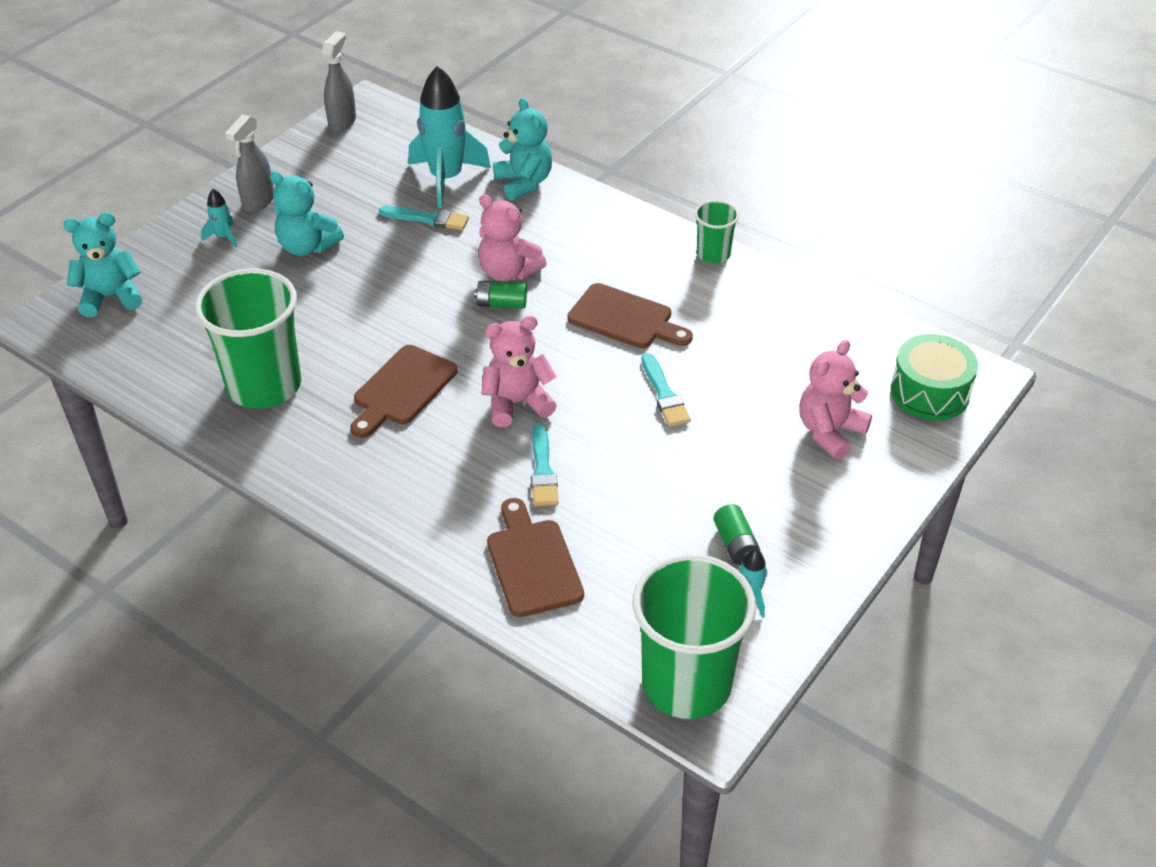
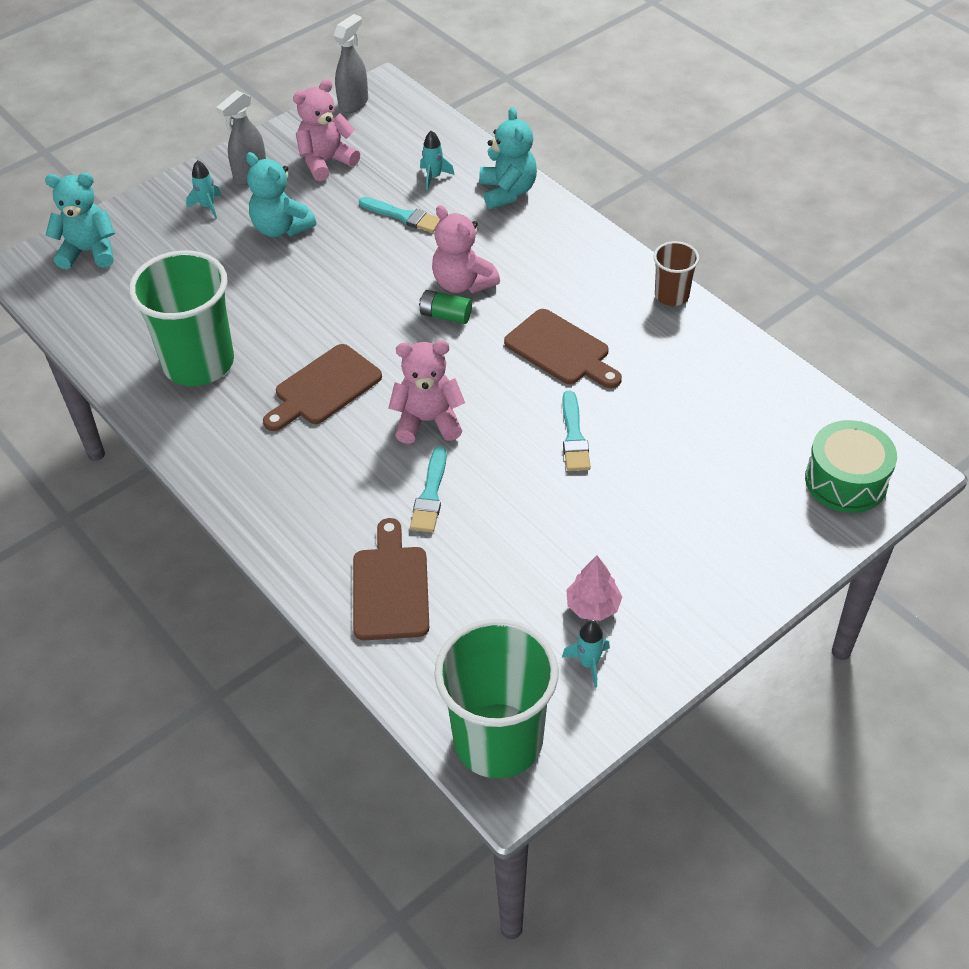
camera: 15 degrees right, 5 degrees up
turquoise rocket [408,66,491,208] -> turquoise rocket [420,130,455,190], size x0.44
green cup [695,200,739,263] -> brown cup [653,241,699,306]
green battery [713,504,760,565] -> pink tree [566,555,622,621]
pink teddy bear [799,339,872,460] -> pink teddy bear moved to [293,79,360,181]

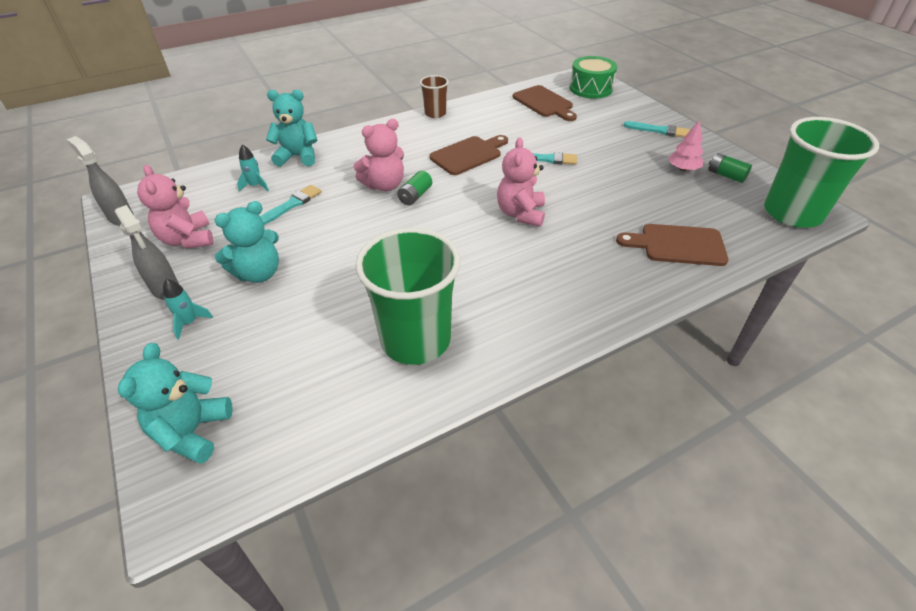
camera: 80 degrees left, 5 degrees down
brown cutting board [263,344,382,431] -> brown cutting board moved to [513,85,577,121]
turquoise brush [410,446,447,532] -> turquoise brush moved to [623,121,690,138]
turquoise rocket [562,621,610,688] -> green battery [708,153,752,183]

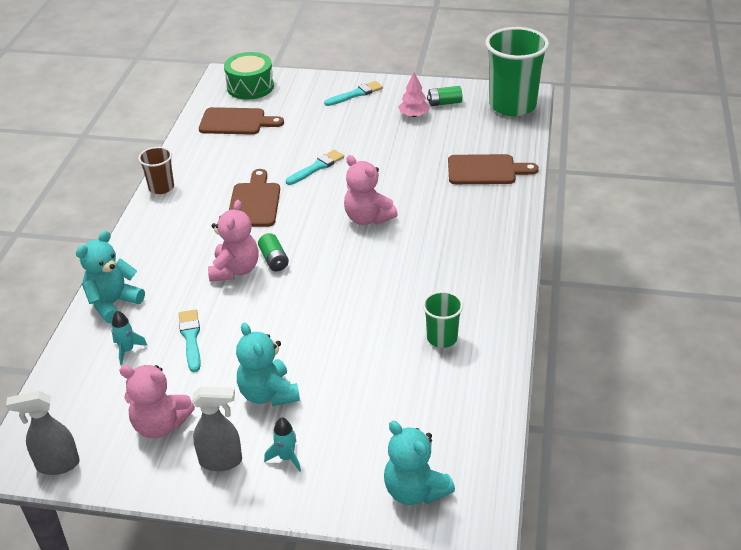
camera: 50 degrees left, 5 degrees down
turquoise teddy bear [214,201,279,283] -> turquoise teddy bear turned 150 degrees clockwise [236,323,300,406]
green cup [355,228,460,365] -> green cup [423,291,463,348], size x0.50
brown cutting board [616,224,728,266] -> brown cutting board turned 135 degrees counterclockwise [448,154,539,184]

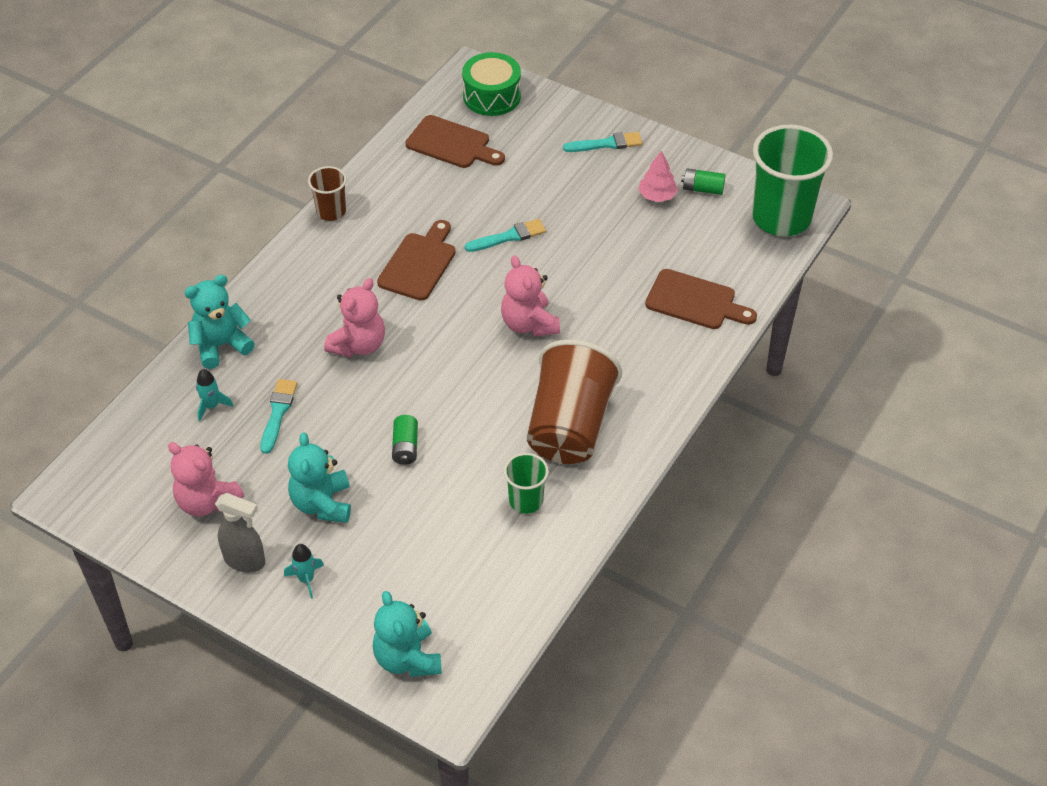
camera: 20 degrees right, 10 degrees up
grey spray bottle [6,391,80,475] -> none
green battery [258,233,289,271] -> green battery moved to [392,415,418,465]
none -> brown cup [527,339,622,464]

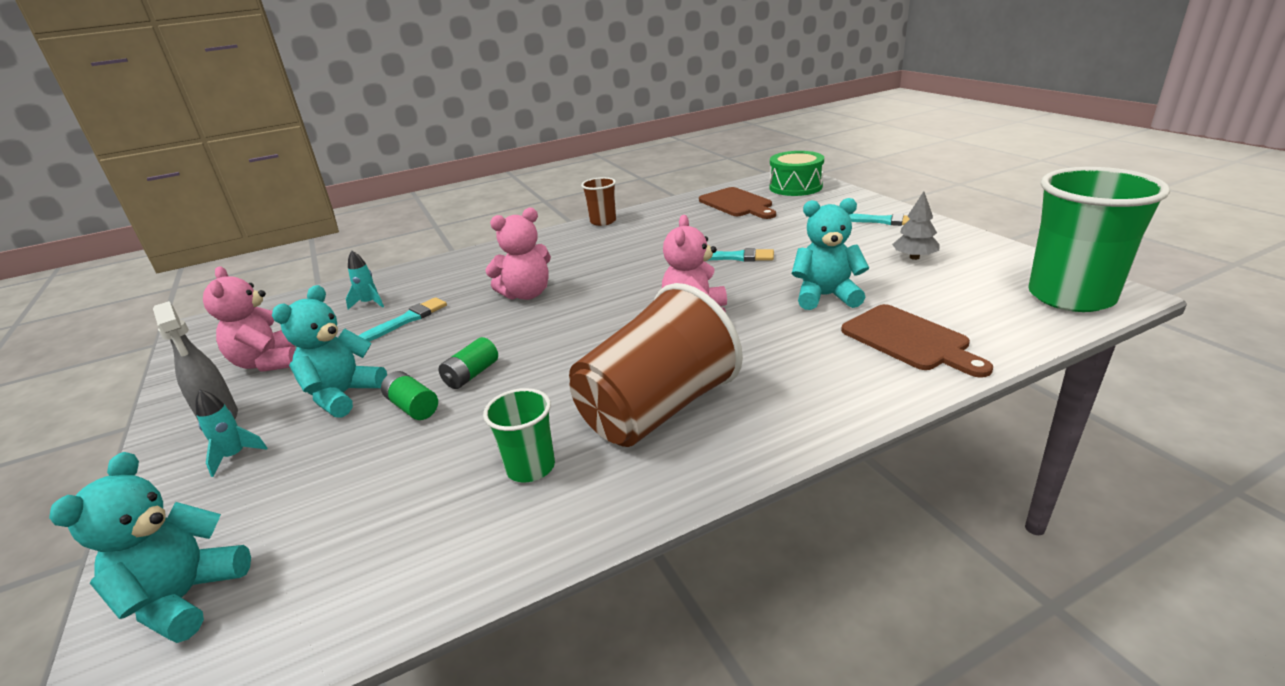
camera: 35 degrees right, 20 degrees down
turquoise teddy bear [184,275,255,369] -> turquoise teddy bear moved to [792,198,869,310]
brown cutting board [377,220,456,301] -> none
pink tree [638,151,678,202] -> grey tree [892,191,940,260]
green battery [681,168,725,195] -> green battery moved to [381,371,438,420]

